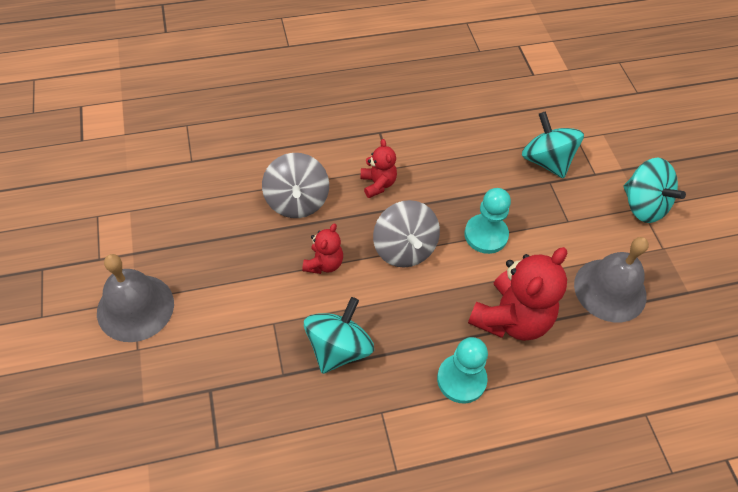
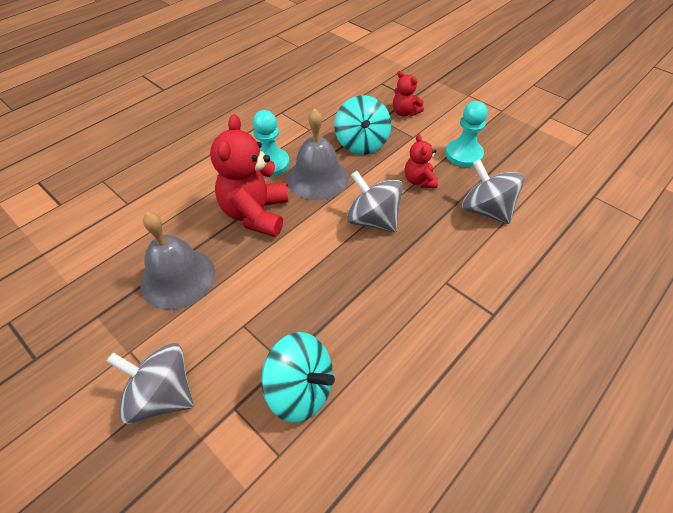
camera: 150 degrees right, 5 degrees down
grey bell [97,254,174,342] -> grey bell moved to [287,109,349,200]
red teddy bear [360,139,397,198] -> red teddy bear moved to [393,71,424,116]
turquoise pawn [464,188,511,254] -> turquoise pawn moved to [445,101,488,167]
turquoise spinning top [623,158,686,223] -> grey spinning top [106,343,194,424]

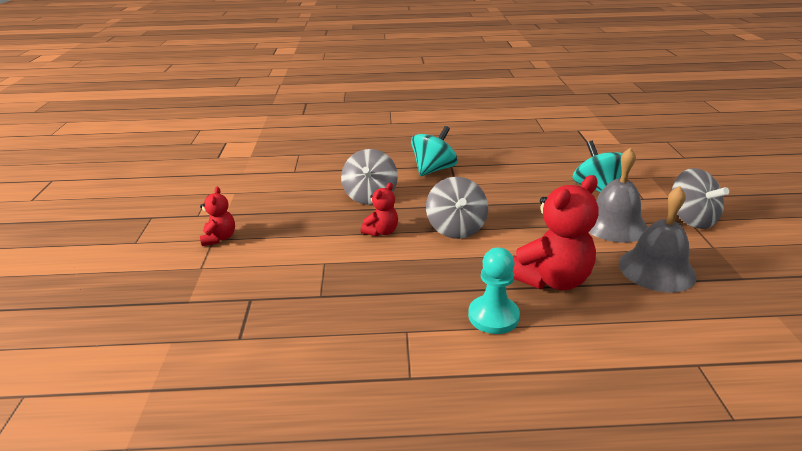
camera: 135 degrees left, 20 degrees down
grey bell [287,109,349,200] -> grey bell moved to [589,147,648,243]
turquoise spinning top [334,95,391,155] -> turquoise spinning top moved to [411,126,458,176]
red teddy bear [393,71,424,116] -> red teddy bear moved to [200,187,235,246]
turquoise pawn [445,101,488,167] -> none

